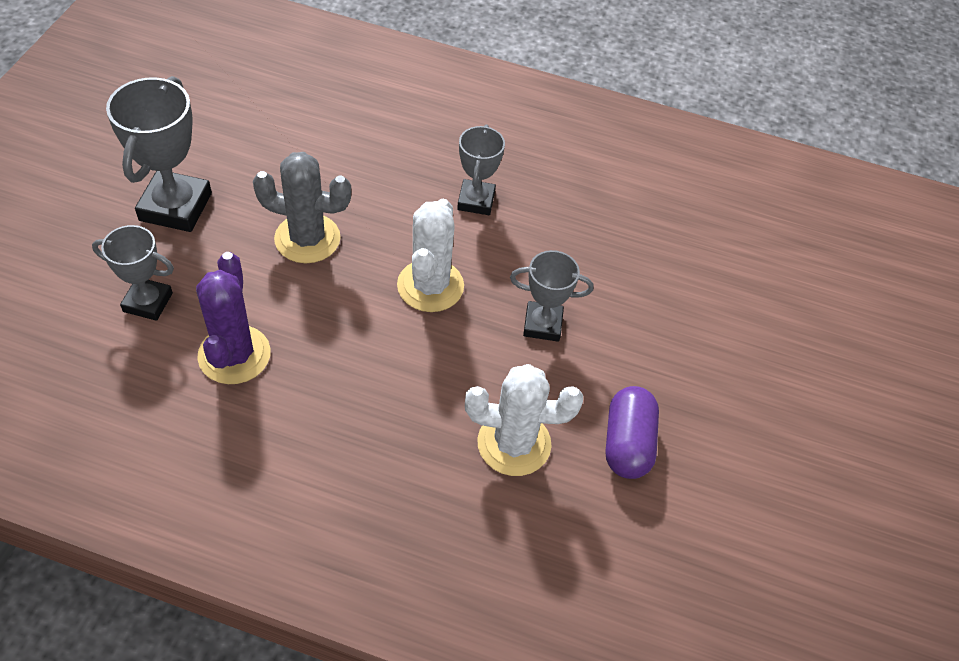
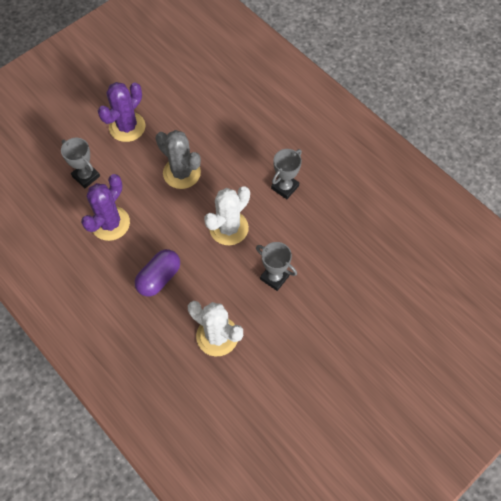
camera: 35 degrees right, 10 degrees up
grey trophy [106,76,212,232] -> purple cactus [98,82,146,142]
purple capsule [606,386,659,479] -> purple capsule moved to [135,249,180,297]

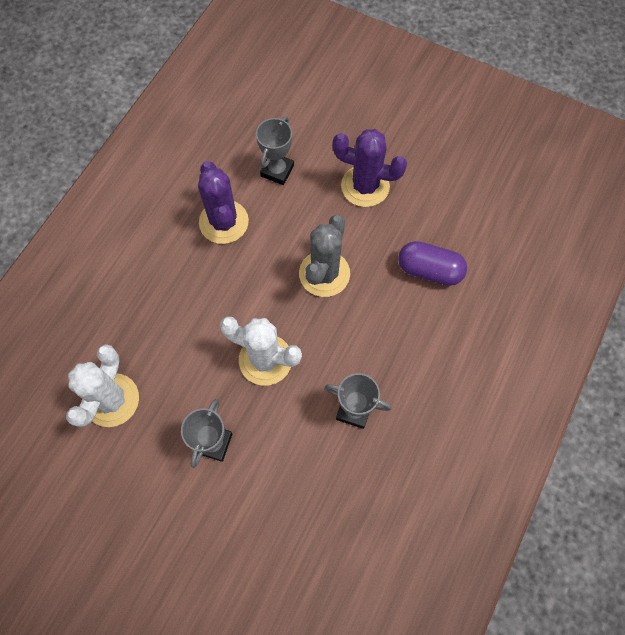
camera: 70 degrees right, 5 degrees up
purple cactus [81,174,130,241] -> purple cactus turned 60 degrees clockwise [198,161,249,244]
purple capsule [135,249,180,297] -> purple capsule moved to [398,241,467,286]

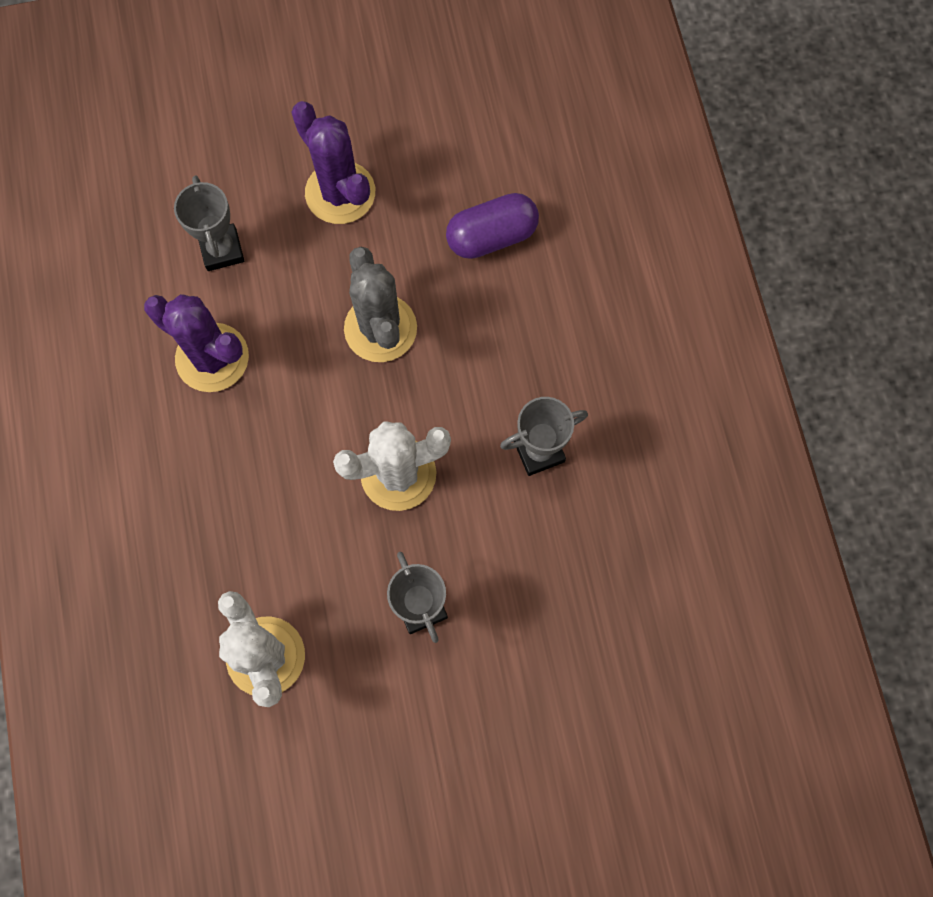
camera: 40 degrees left, 5 degrees up
purple cactus [333,129,407,207] -> purple cactus turned 75 degrees clockwise [291,101,375,224]

